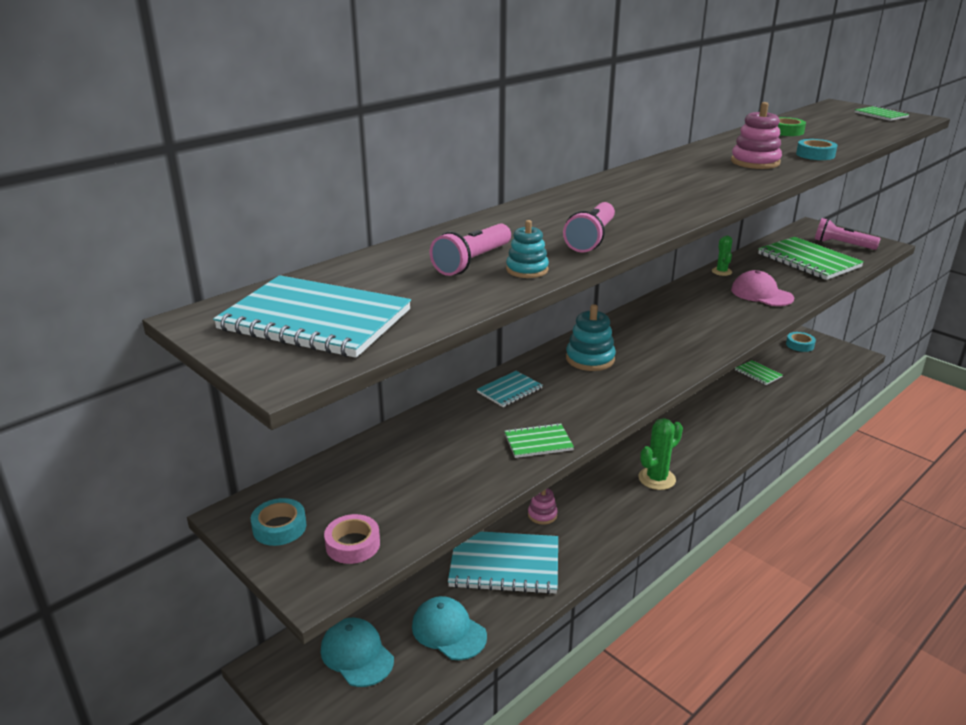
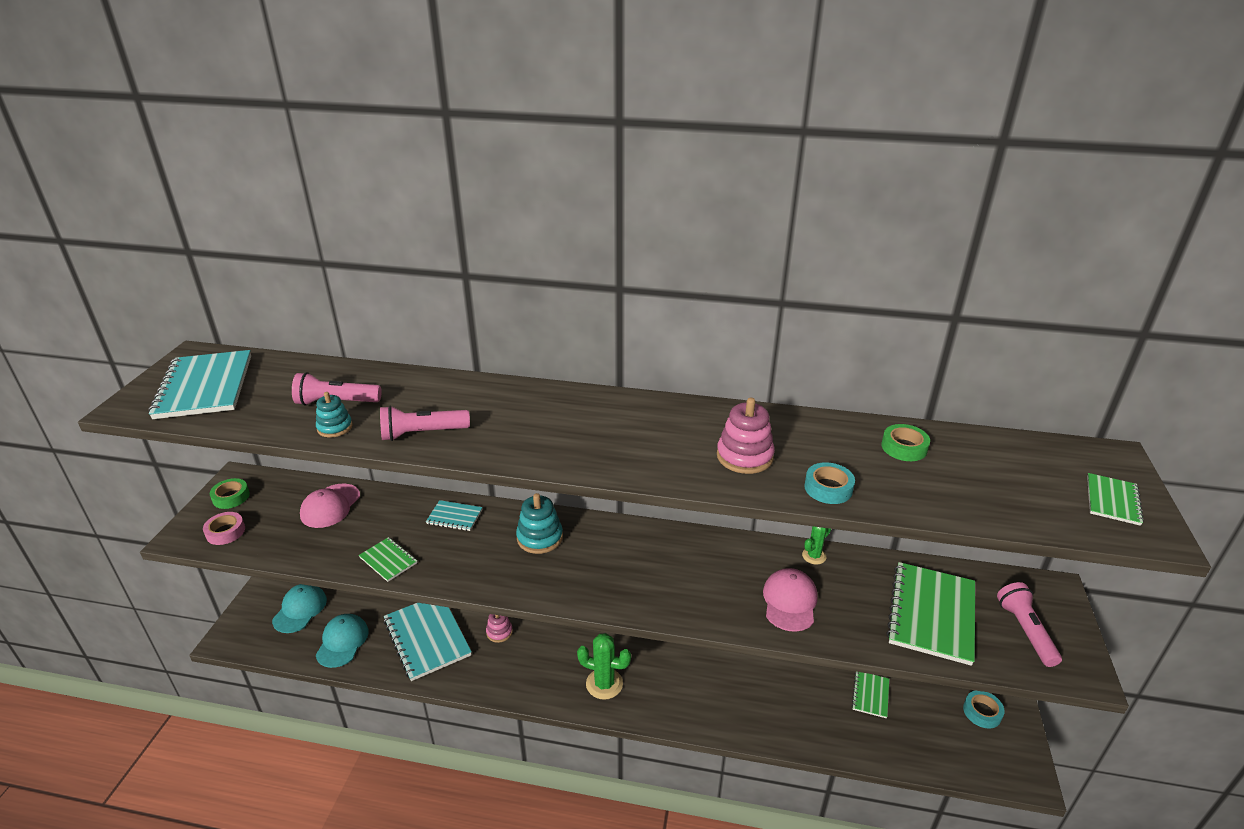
camera: 55 degrees right, 5 degrees up
turquoise tape [250,498,306,546] -> green tape [210,478,250,509]
none -> pink cap [300,484,360,528]

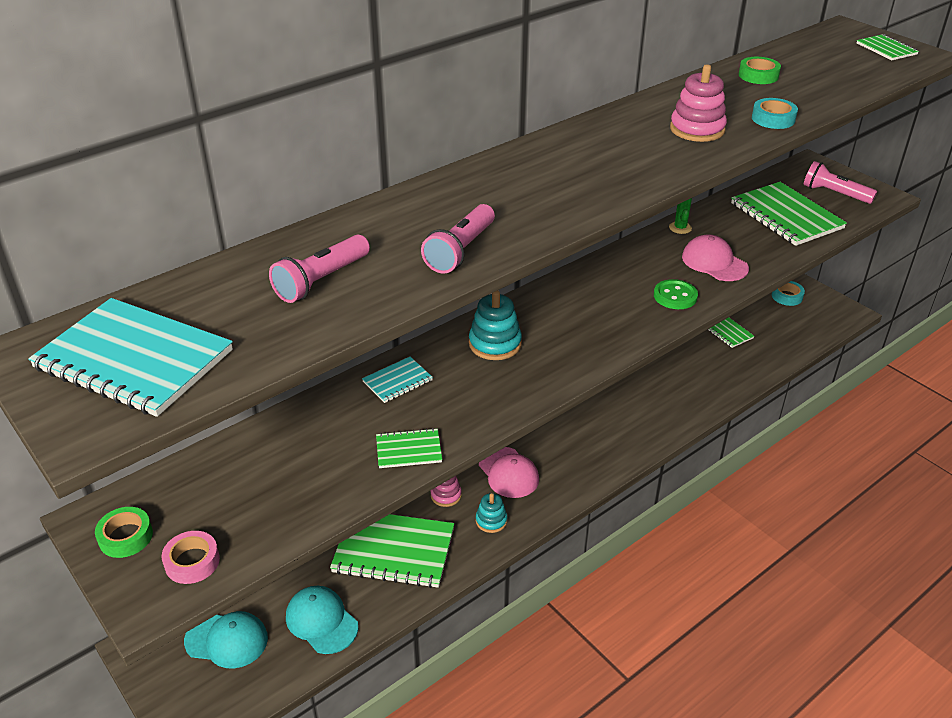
camera: 50 degrees left, 5 degrees up
turquoise cap [272,584,327,633] -> turquoise cap turned 135 degrees clockwise [184,611,268,669]
pink cap [300,484,360,528] -> pink cap moved to [479,447,539,498]
turquoise stacking toy [316,392,353,438] -> turquoise stacking toy moved to [476,493,507,533]
turquoise notebook [384,603,472,681] -> green notebook [330,514,454,588]
green cactus [577,633,631,700] -> none
none -> green button [654,279,698,309]

